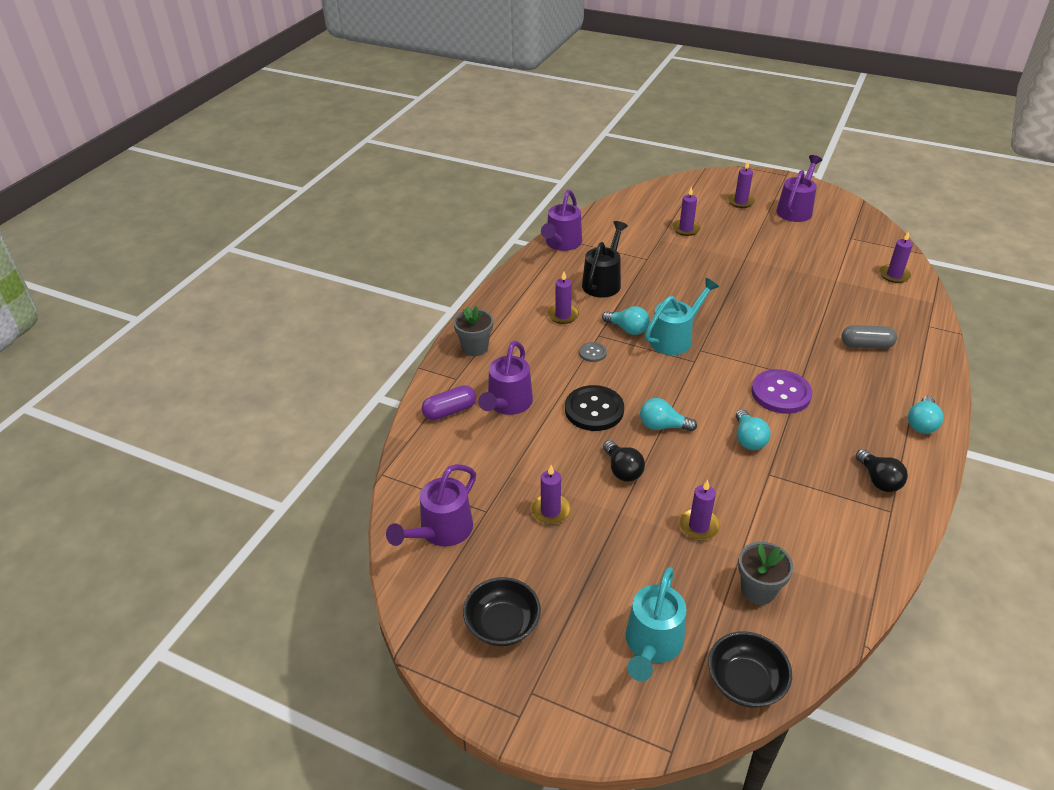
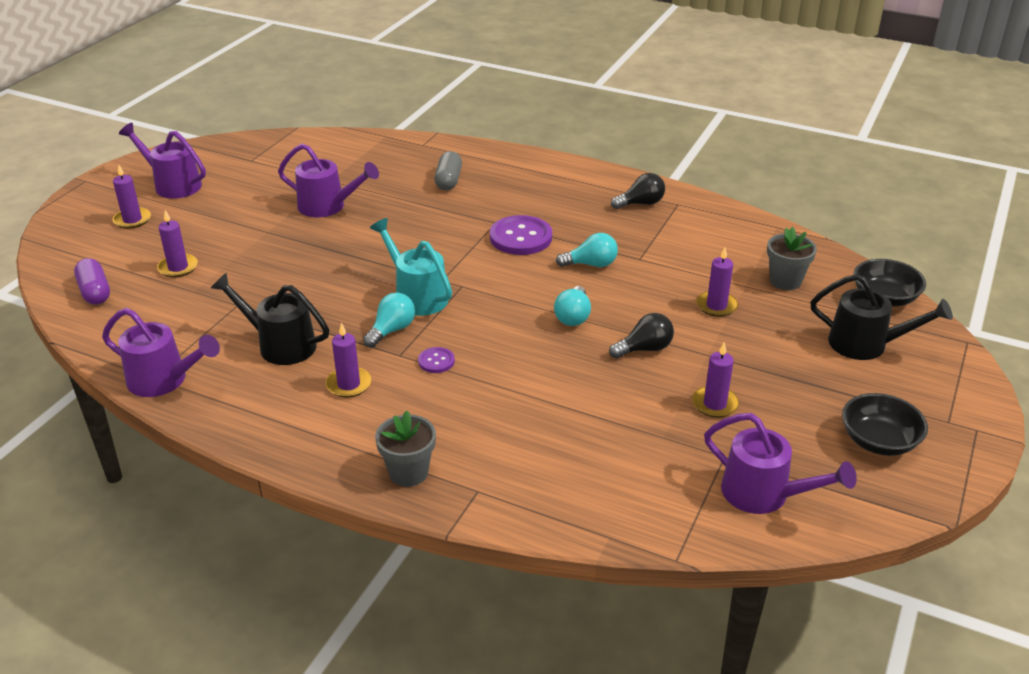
camera: 90 degrees left, 5 degrees down
purple capsule [422,385,476,420] -> purple capsule moved to [74,258,110,305]
purple watering can [478,341,533,415] -> purple watering can moved to [278,143,379,217]
black button [565,385,624,431] -> none
grey button [579,342,607,362] -> purple button [418,347,455,373]
turquoise watering can [626,567,687,682] -> black watering can [810,274,953,360]
purple candle [879,231,913,283] -> none
turquoise light bulb [908,396,944,434] -> none

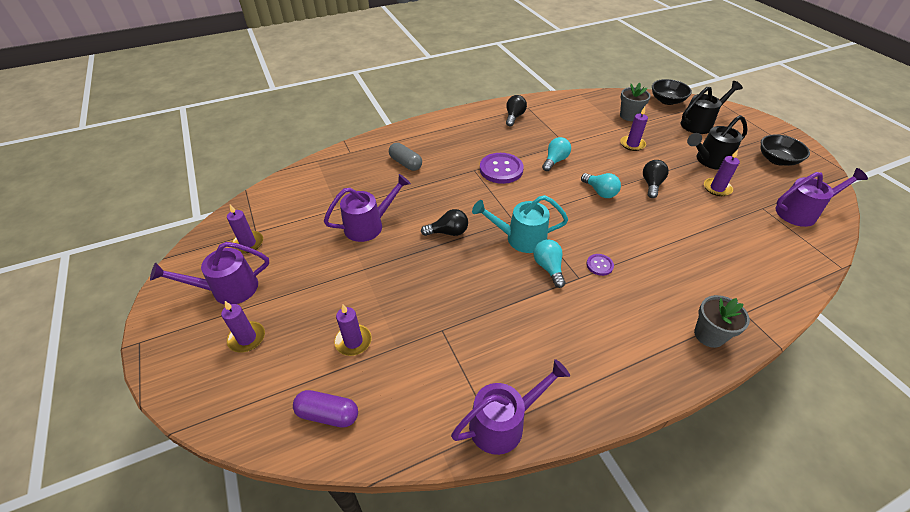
camera: 50 degrees left, 10 degrees up
black watering can [211,273,329,365] -> black watering can moved to [687,115,748,170]
purple candle [326,323,371,397] -> purple candle moved to [227,204,263,253]
none -> black light bulb [421,209,468,236]

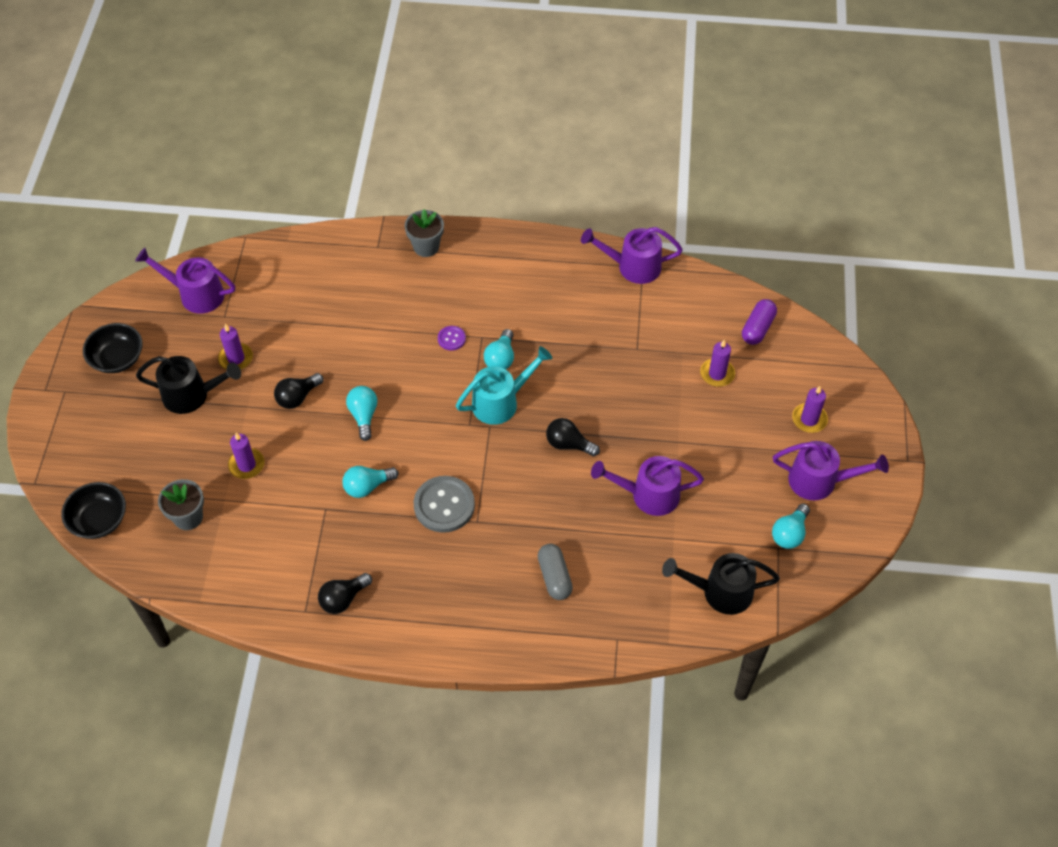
camera: 150 degrees left, 10 degrees up
purple candle [227,204,263,253] -> turquoise light bulb [772,504,810,549]
purple capsule [293,390,358,428] -> purple capsule turned 75 degrees clockwise [742,299,777,345]
turquoise watering can [472,195,568,253] -> turquoise watering can turned 60 degrees counterclockwise [456,346,552,425]
purple button [480,153,524,184] -> grey button [414,476,475,533]
black watering can [680,81,743,134] -> black watering can moved to [662,553,780,615]

